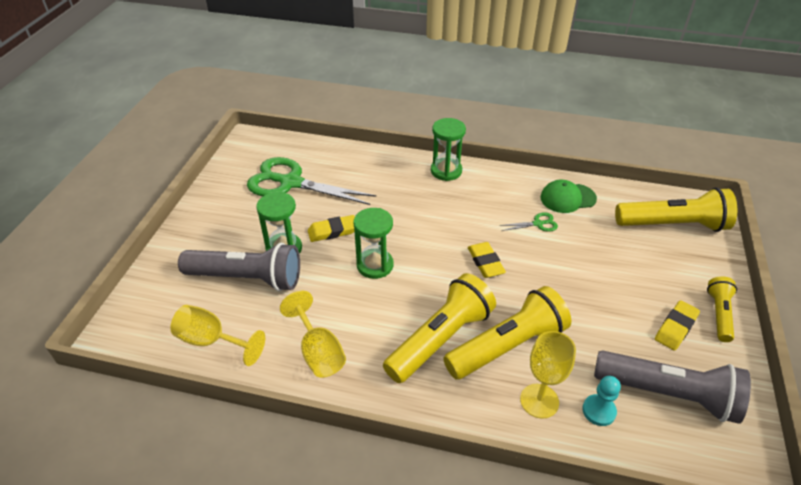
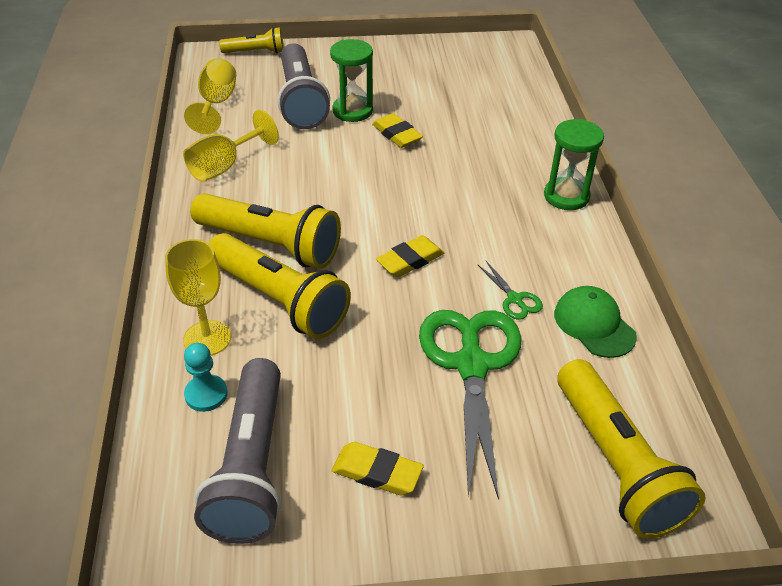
camera: 70 degrees right, 0 degrees up
green scissors [247,157,376,205] -> green scissors moved to [419,310,521,500]
green hourglass [354,208,393,279] -> none
yellow flashlight [707,276,737,342] -> yellow flashlight moved to [219,27,284,53]

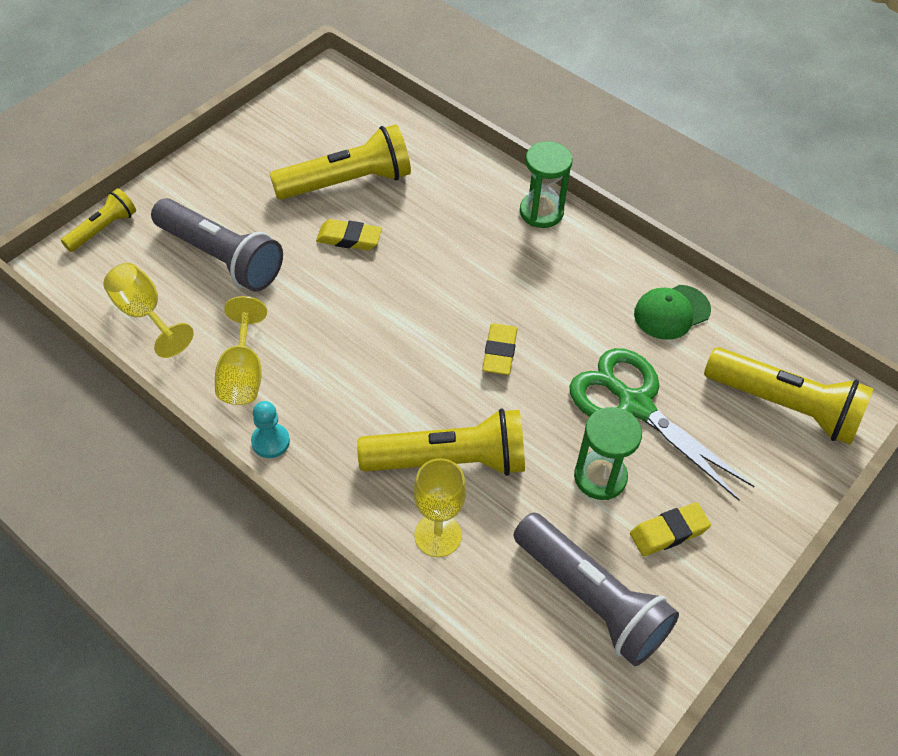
camera: 45 degrees left, 10 degrees up
turquoise pawn [184,343,228,412] -> turquoise pawn moved to [251,401,290,458]
yellow flashlight [190,193,341,269] -> yellow flashlight moved to [270,124,411,200]
green hourglass [330,39,373,122] -> green hourglass moved to [574,407,642,500]
green scissors [478,261,543,320] -> none
green cap [554,286,637,358] -> green cap turned 45 degrees counterclockwise [634,285,711,340]

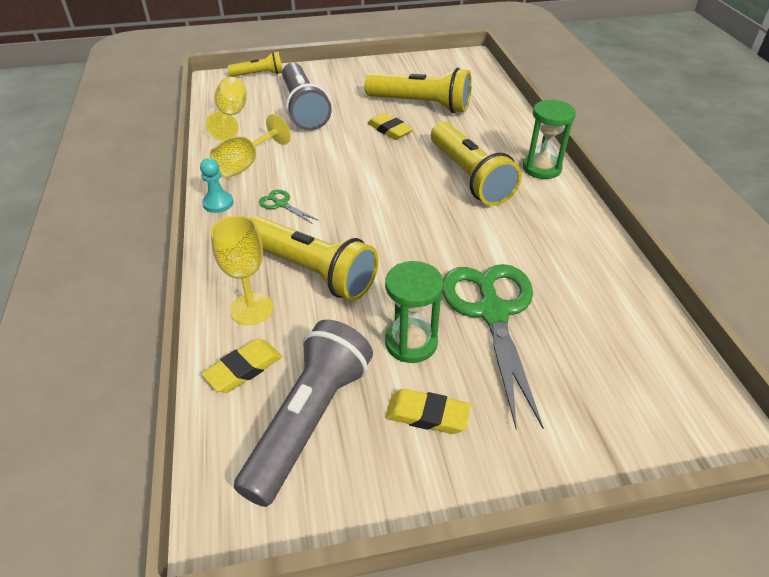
camera: 40 degrees right, 10 degrees down
yellow eraser [482,323,517,375] -> yellow eraser moved to [201,339,282,393]
grey flashlight [514,513,679,666] -> grey flashlight turned 150 degrees counterclockwise [234,320,373,507]
green cap [634,285,711,340] -> none
yellow flashlight [704,347,874,445] -> yellow flashlight moved to [431,122,522,206]
none -> green scissors [259,189,319,224]

